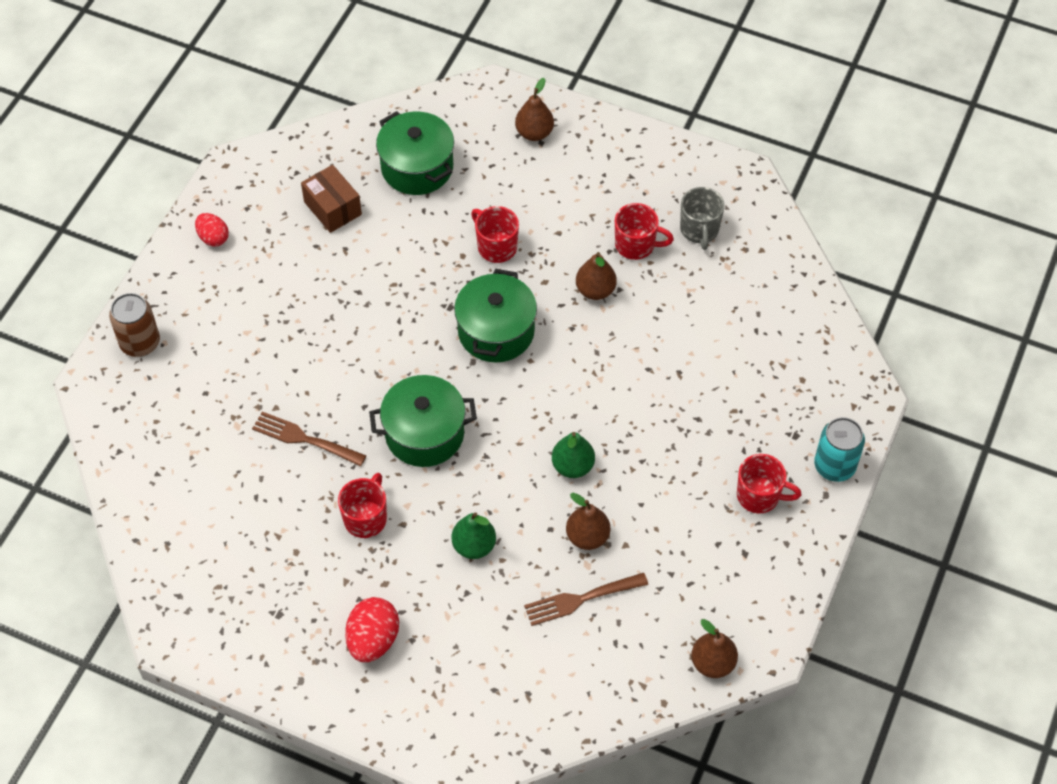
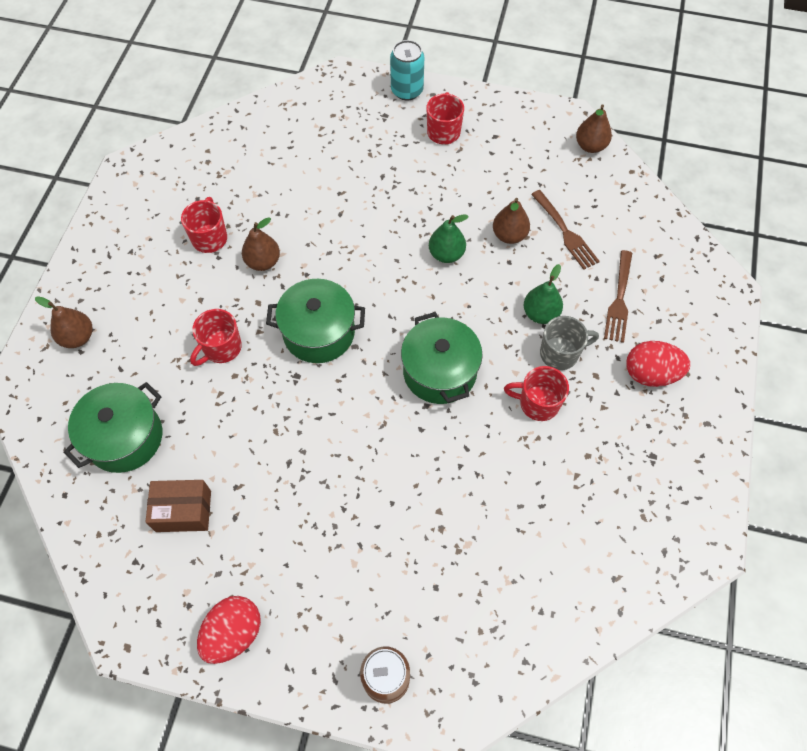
camera: 100 degrees left, 5 degrees up
red egg [195,213,229,247] -> red egg [197,596,261,664], size x1.56
brown fork [252,411,366,466] -> brown fork moved to [604,250,632,343]
brown box [301,165,362,233] -> brown box turned 45 degrees clockwise [146,480,211,532]
grey mug [680,187,725,250] -> grey mug moved to [540,316,599,370]

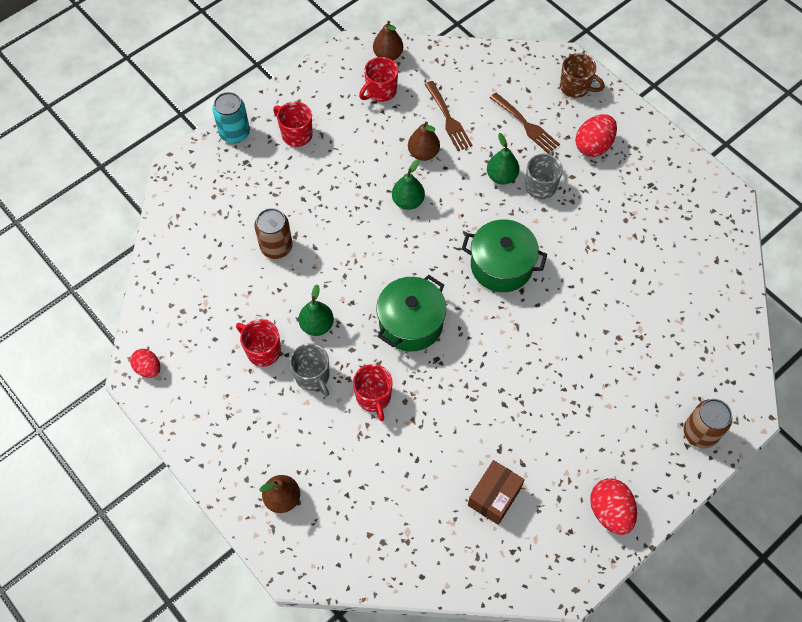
camera: 55 degrees left, 0 degrees up
green pot [64,382,162,473] -> none
brown pear [242,217,280,271] -> green pear [298,284,334,336]
red mug [504,366,569,421] -> red mug moved to [359,57,398,102]
brown fork [531,190,600,270] -> brown fork turned 60 degrees clockwise [425,81,472,151]
none -> red egg [130,349,160,378]
none -> brown can [254,208,293,259]
none -> grey mug [290,343,329,397]
none -> brown mug [560,53,605,98]

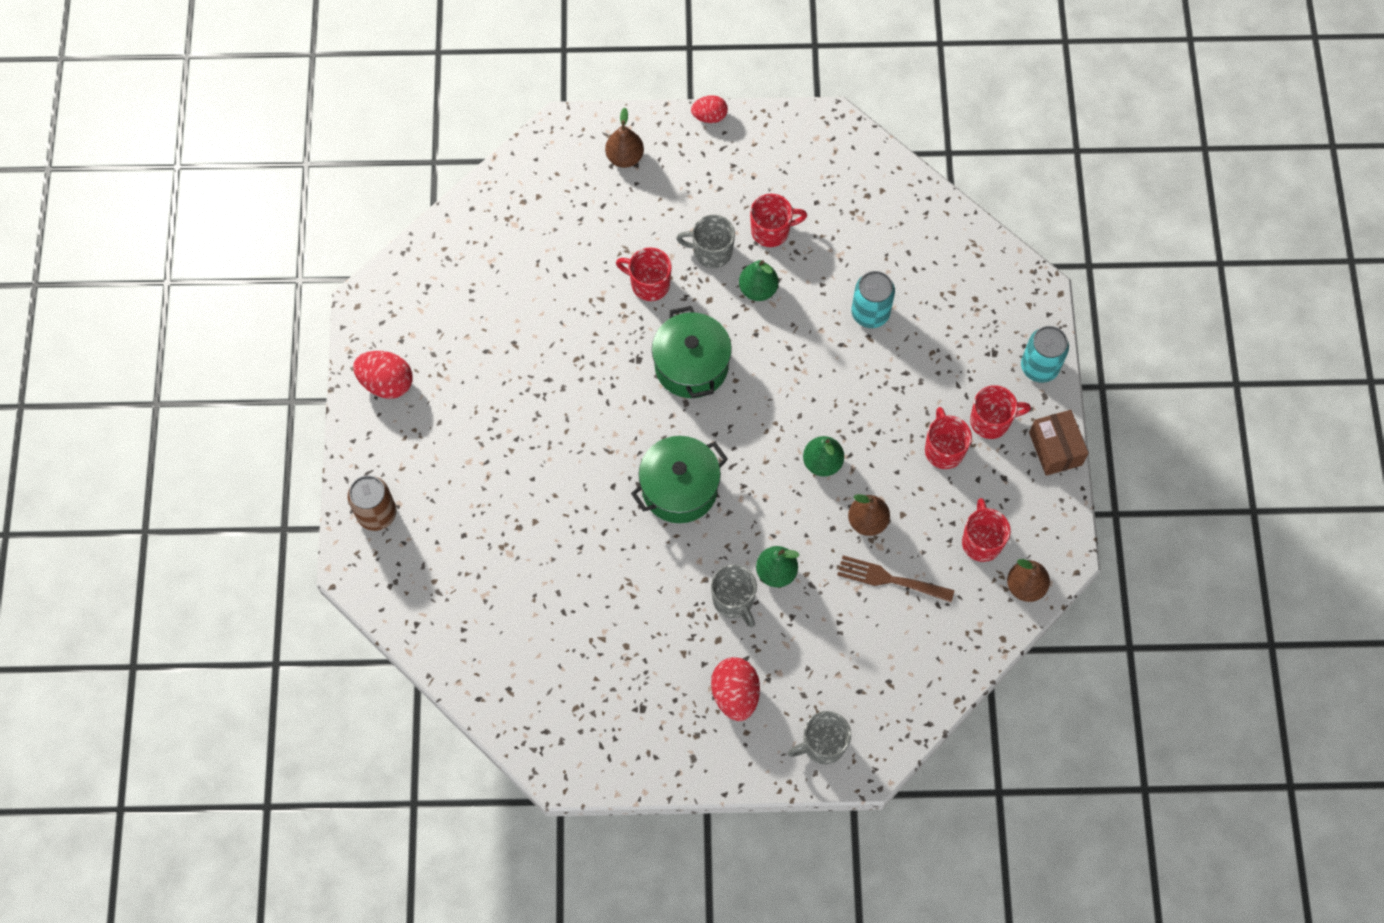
camera: 130 degrees right, 5 degrees up
red egg [130,349,160,378] -> red egg moved to [691,95,728,123]
brown can [254,208,293,259] -> turquoise can [851,271,895,328]
brown box [468,460,525,525] -> brown box moved to [1029,410,1089,476]
brown fork [490,92,560,154] -> none
brown mug [560,53,605,98] -> grey mug [788,711,851,764]
none -> red mug [925,407,972,469]

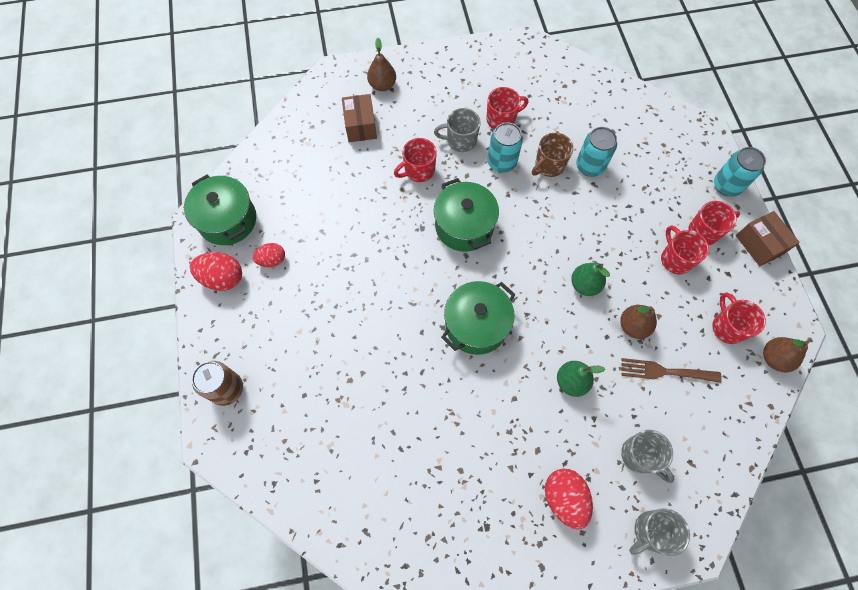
camera: 10 degrees left, 0 degrees up
red mug [616,247,672,301] -> red mug turned 45 degrees counterclockwise [394,138,437,182]
red egg [691,95,728,123] -> red egg moved to [252,243,285,267]
grey mug [711,565,757,627] -> grey mug moved to [621,430,674,483]
green pear [739,260,778,301] -> turquoise can [488,122,523,173]
none -> green pot [184,175,256,245]
none -> brown box [342,94,377,142]
none -> brown mug [532,133,573,177]

